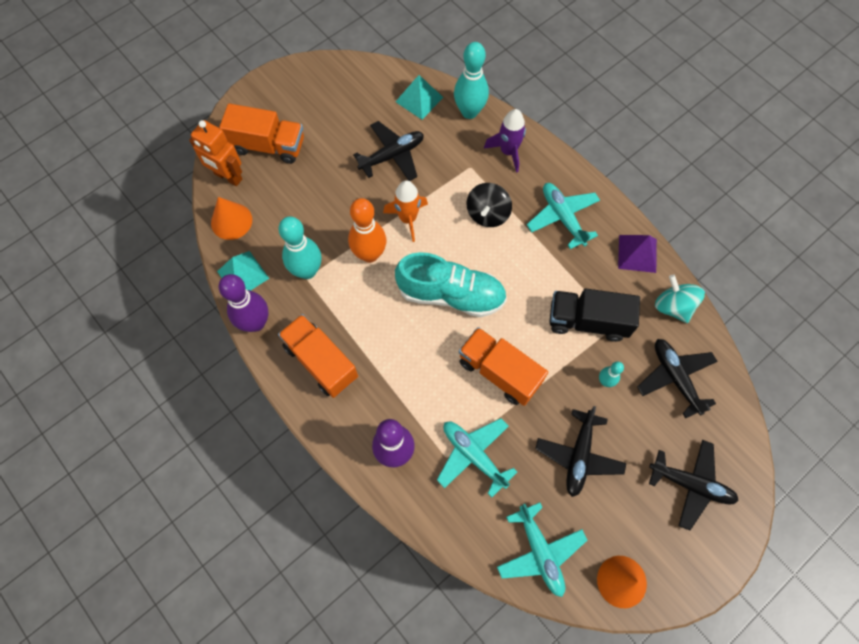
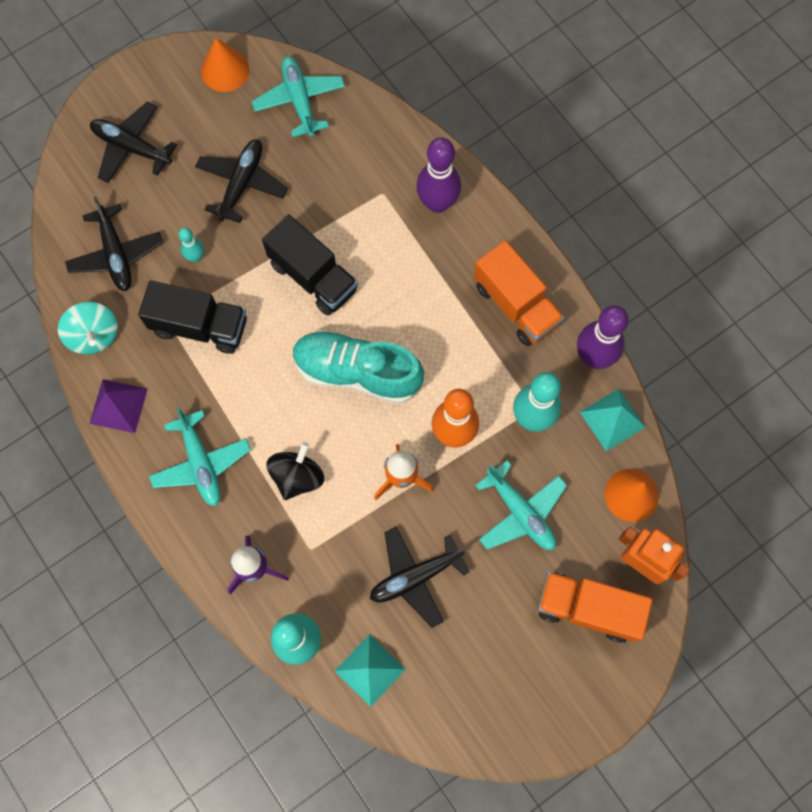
camera: 175 degrees left, 5 degrees up
turquoise plane [437,418,517,498] -> turquoise plane moved to [475,460,567,550]
orange truck [459,327,548,406] -> black truck [262,214,358,316]

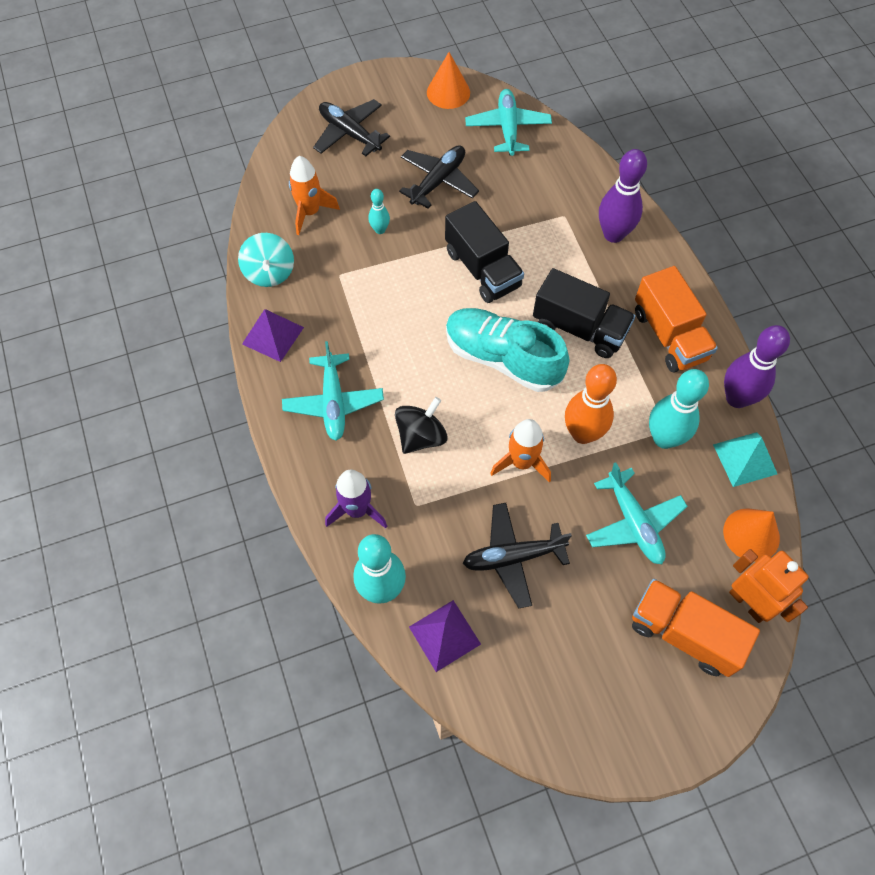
camera: 15 degrees right, 10 degrees down
black plane [65,197,163,291] -> orange rocket [289,156,340,235]
black truck [138,280,247,354] -> black truck moved to [533,268,635,358]
turquoise pyramid [335,634,406,707] -> purple pyramid [409,600,481,672]

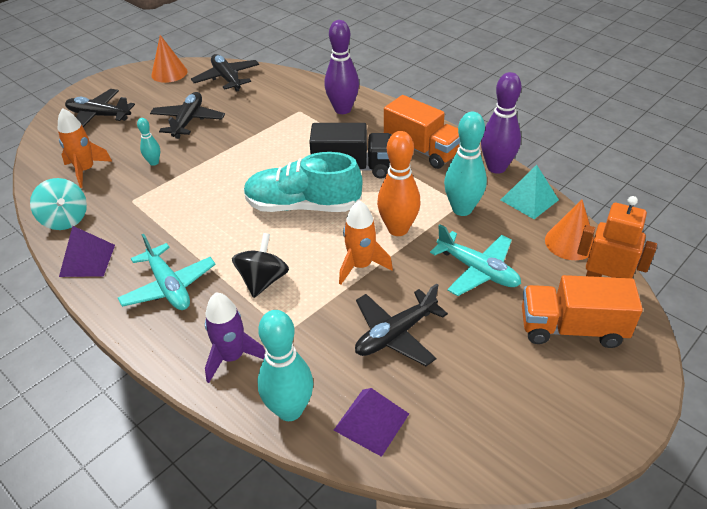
camera: 25 degrees left, 20 degrees down
black truck [445,201,524,303] -> none
turquoise plane [465,89,552,156] -> black plane [191,54,259,92]

